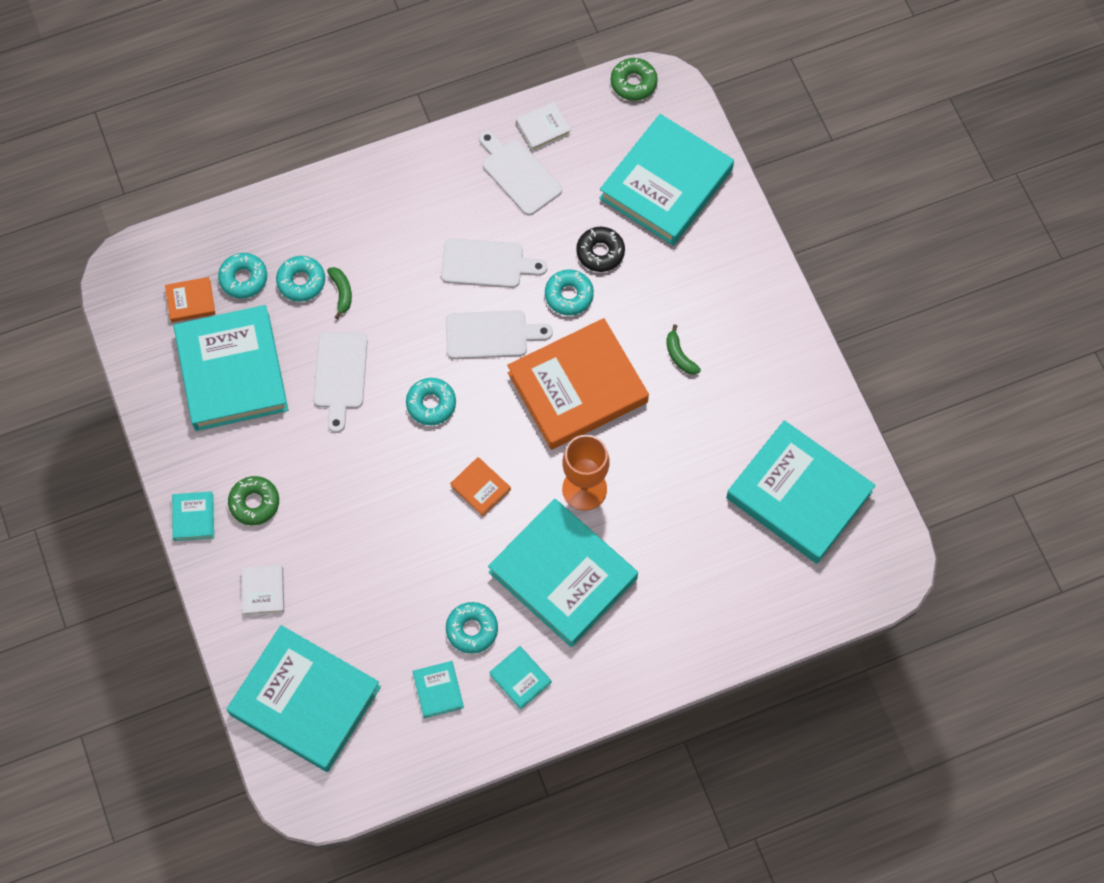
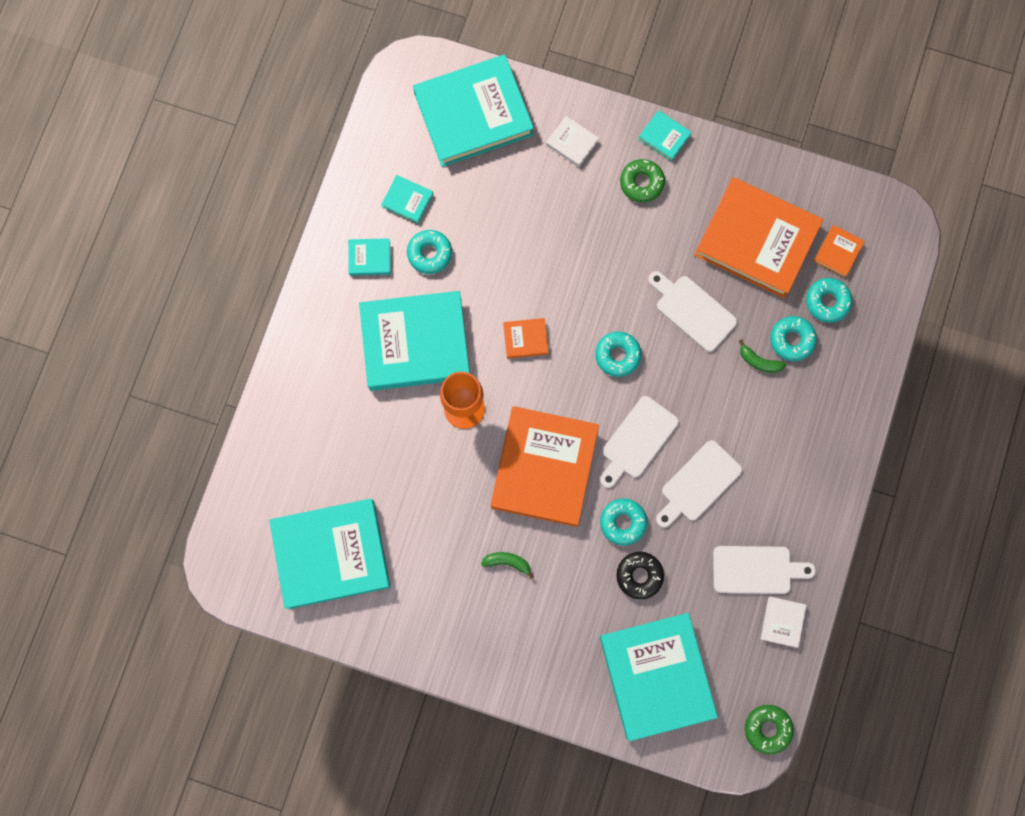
camera: 130 degrees right, 10 degrees up
turquoise book [174,305,288,431] -> orange book [694,177,823,298]

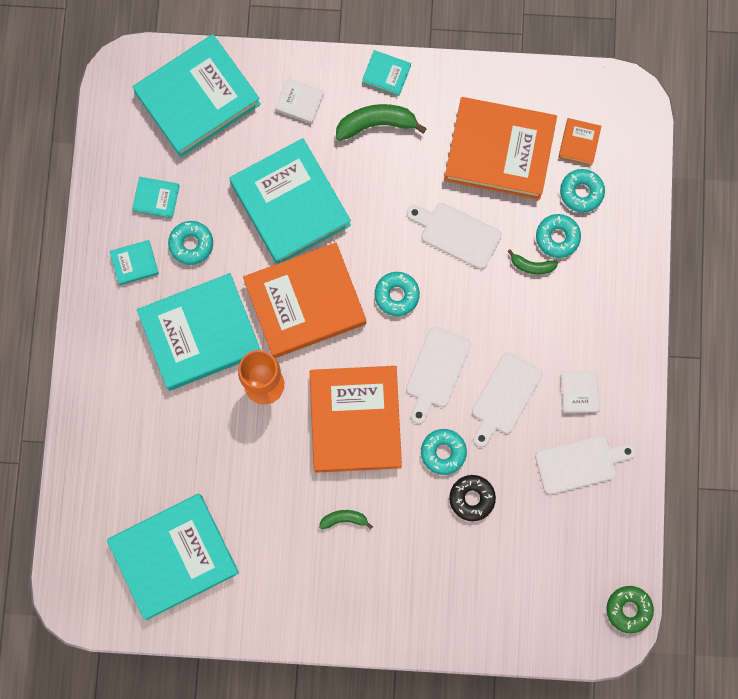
camera: 15 degrees left, 0 degrees up
orange book [503,318,548,358] -> orange book [243,242,366,358], size x2.42
turquoise book [600,613,718,741] -> turquoise book moved to [229,138,351,264]
green donut [620,159,665,203] -> green banana [336,104,427,141]
white book [761,597,806,648] -> white book moved to [561,370,600,413]

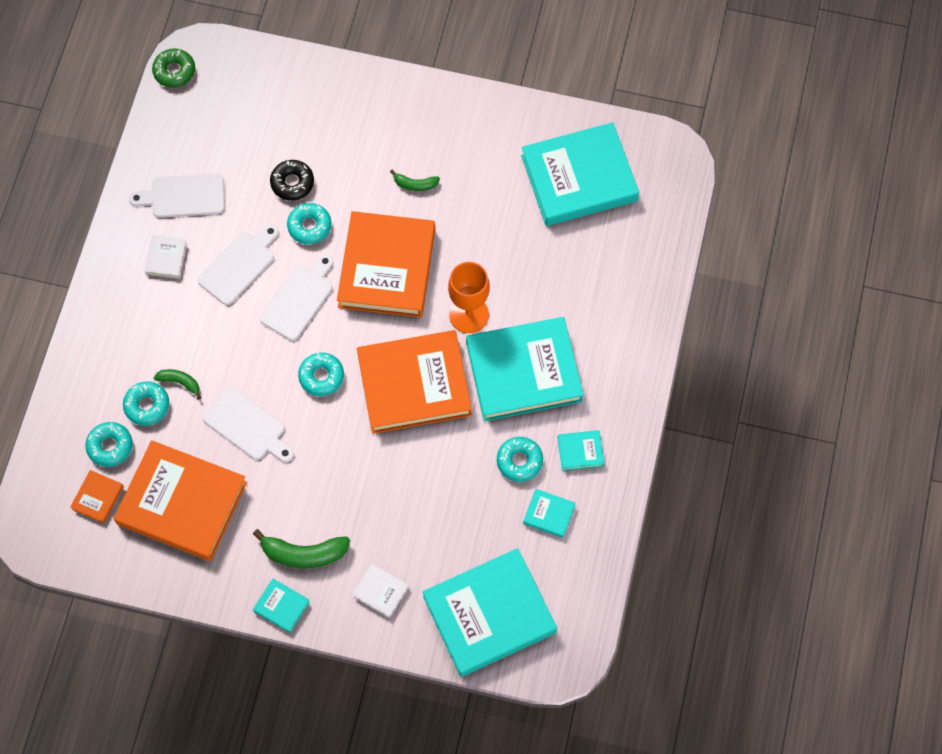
camera: 170 degrees left, 10 degrees down
turquoise book [229,138,351,264] -> none

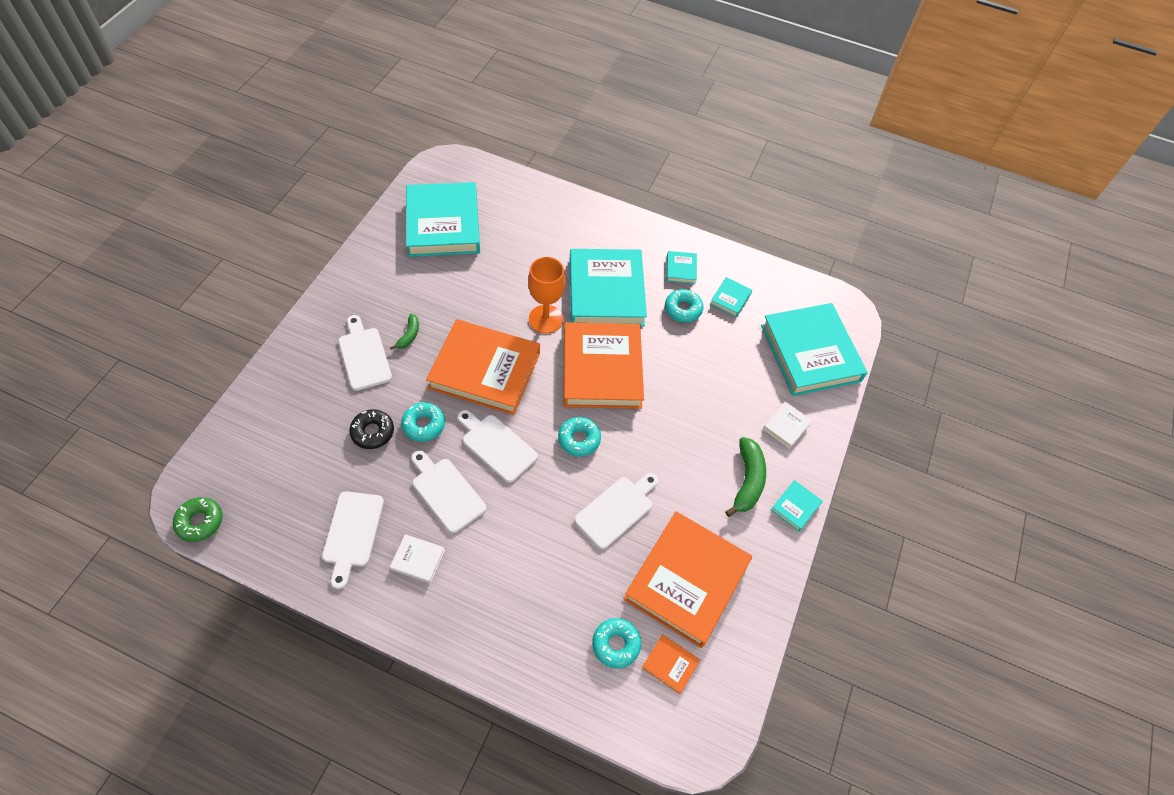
camera: 85 degrees left, 10 degrees down
turquoise donut [123,381,169,426] -> none
green banana [154,369,201,399] -> none
none -> white cutting board [338,315,392,391]

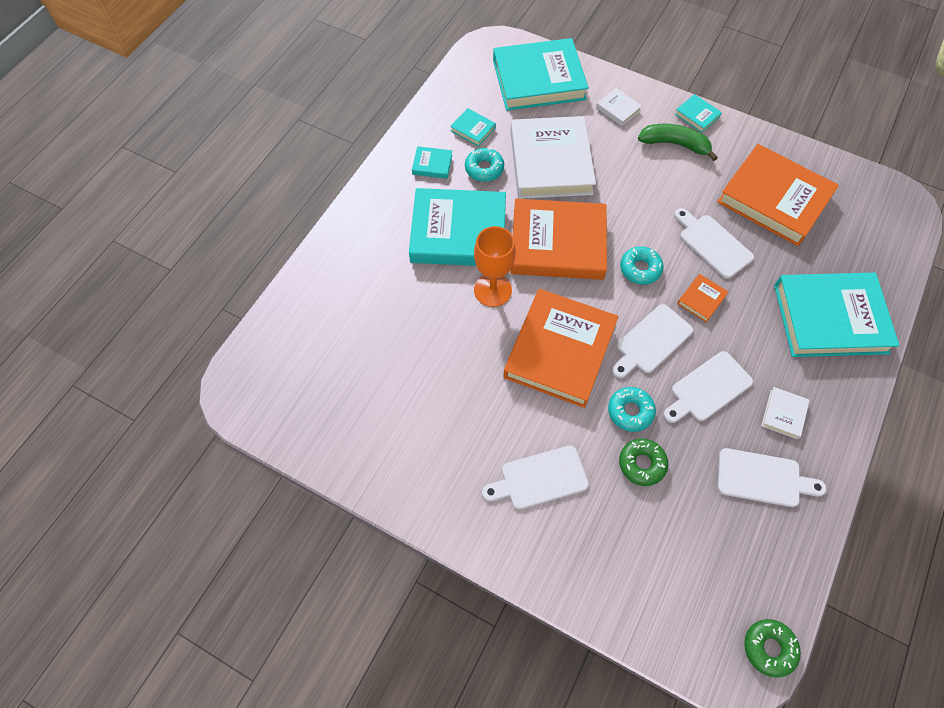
camera: 80 degrees left, 5 degrees up
black donut [349,409,394,449] -> green donut [619,438,668,486]
green banana [390,314,419,350] -> none
turquoise book [406,182,480,257] -> turquoise book moved to [774,273,899,357]
turquoise donut [592,618,641,669] -> none
orange book [642,634,700,694] -> orange book moved to [677,274,729,322]
none -> white book [510,116,596,199]

